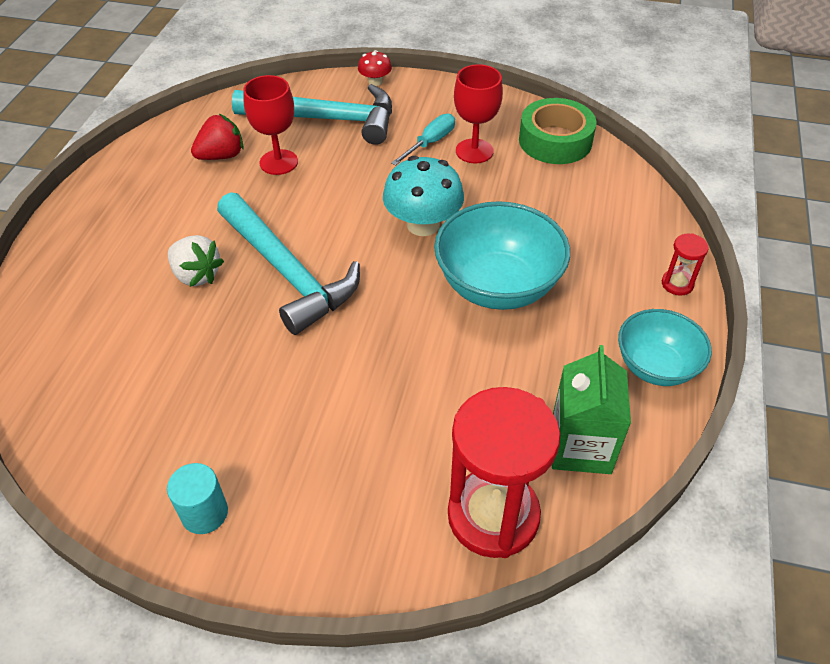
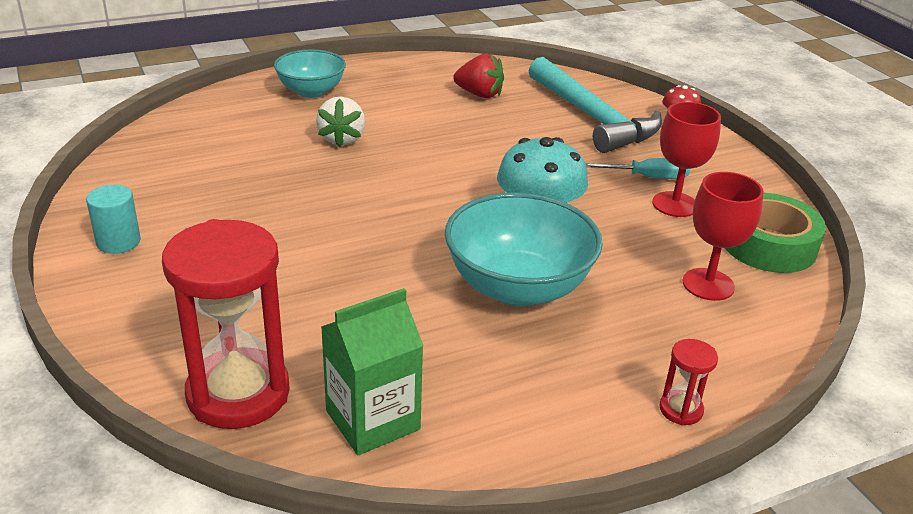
camera: 50 degrees right, 15 degrees down
turquoise hammer [217,192,360,335] -> none
red goblet [243,75,298,175] -> red goblet moved to [682,172,764,301]
turquoise bowl [618,309,712,386] -> turquoise bowl moved to [274,49,346,98]

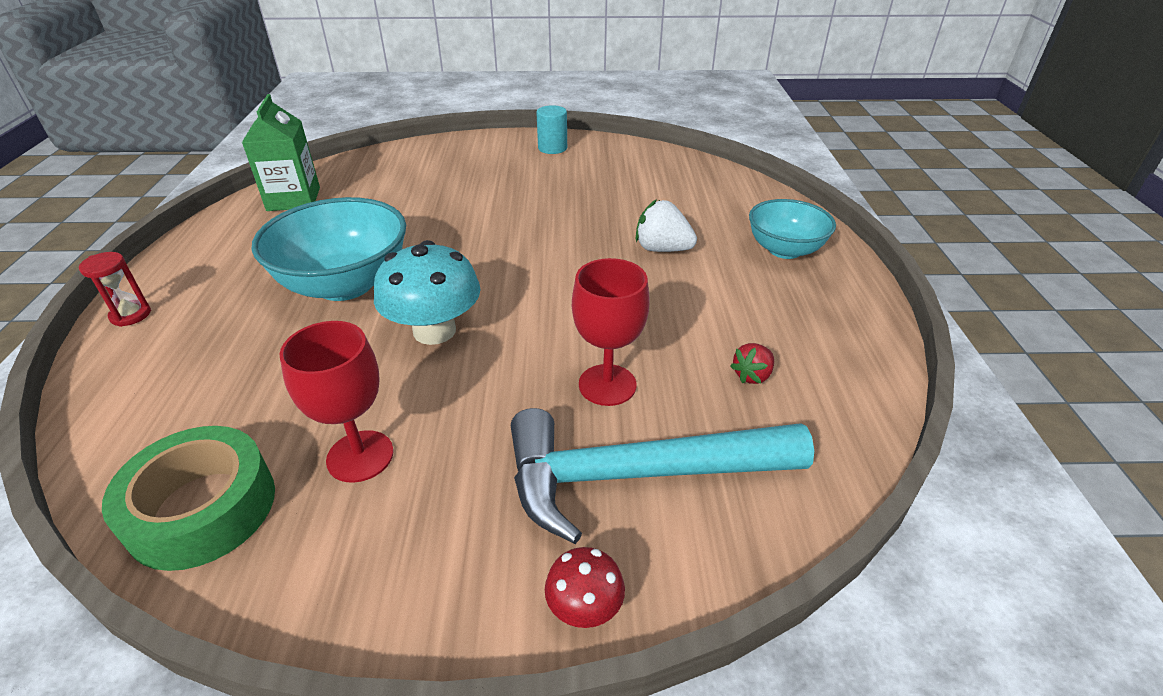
camera: 115 degrees right, 5 degrees up
red hourglass [162,219,290,429] -> none
red strawberry [454,53,504,98] -> red strawberry [730,343,774,384], size x0.62
turquoise screwdriver [585,158,690,179] -> none
red goblet [682,172,764,301] -> red goblet moved to [572,258,650,406]

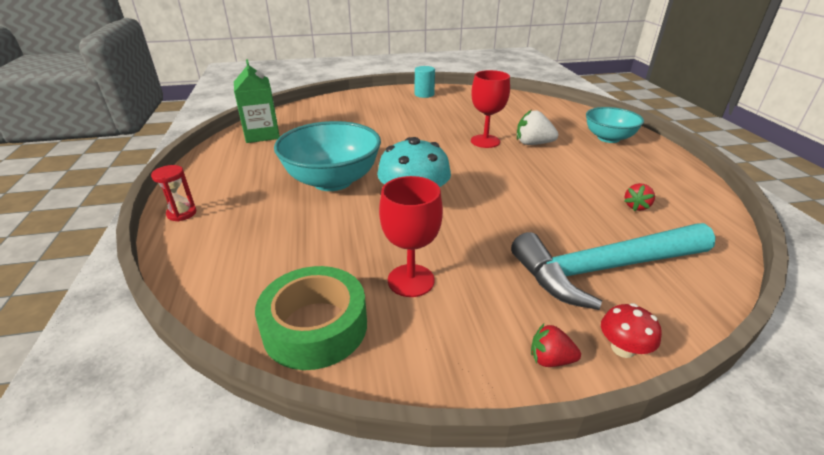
camera: 10 degrees left, 5 degrees down
red goblet [572,258,650,406] -> red goblet moved to [471,70,510,148]
none -> red strawberry [531,324,581,367]

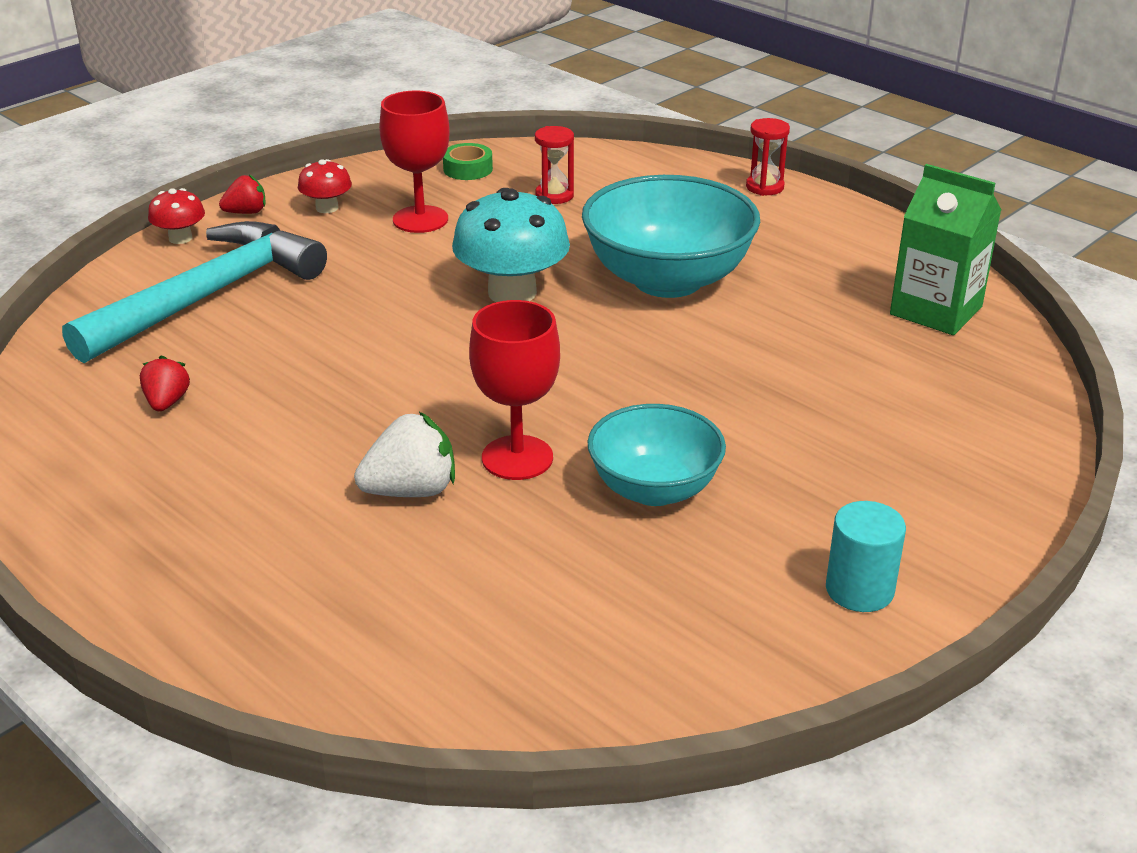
camera: 145 degrees right, 0 degrees up
green tape [255,266,367,370] -> green tape [443,143,493,180], size x0.49
turquoise bowl [586,107,644,143] -> turquoise bowl moved to [587,404,726,506]
none -> red mushroom [298,159,352,213]
none -> red hourglass [535,126,574,204]

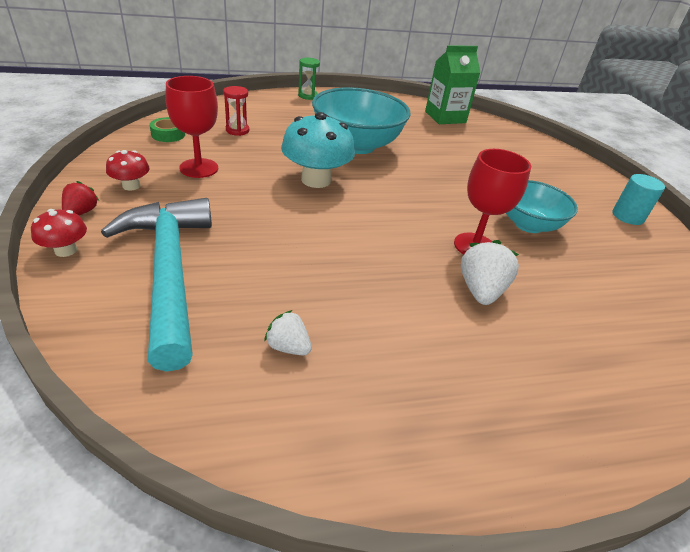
camera: 60 degrees left, 5 degrees up
red strawberry [140,355,190,411] -> white strawberry [264,310,312,356]
red hourglass [746,118,790,196] -> green hourglass [298,58,320,100]

